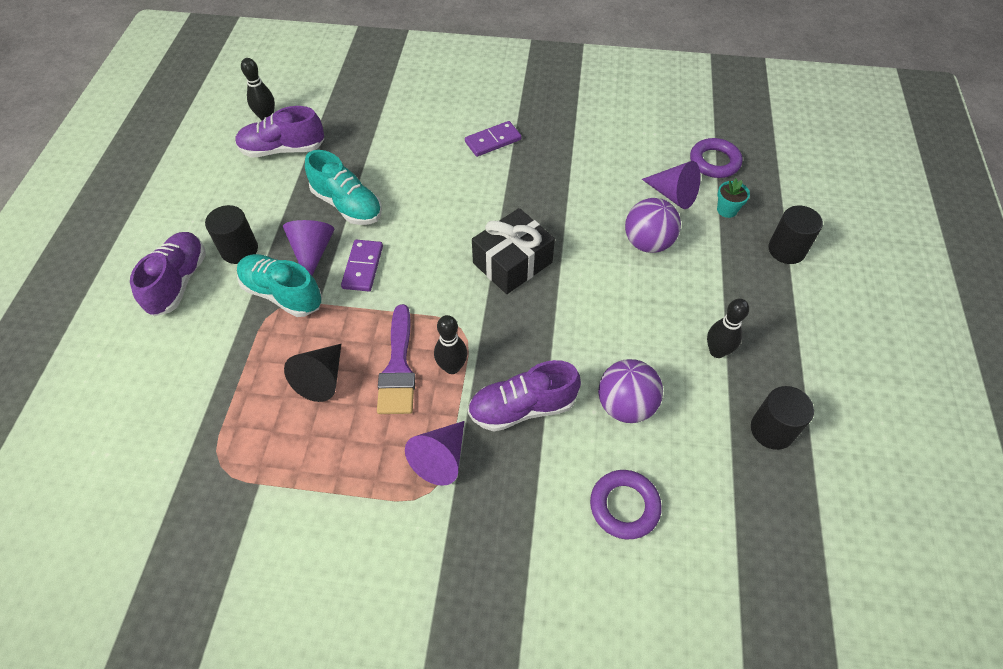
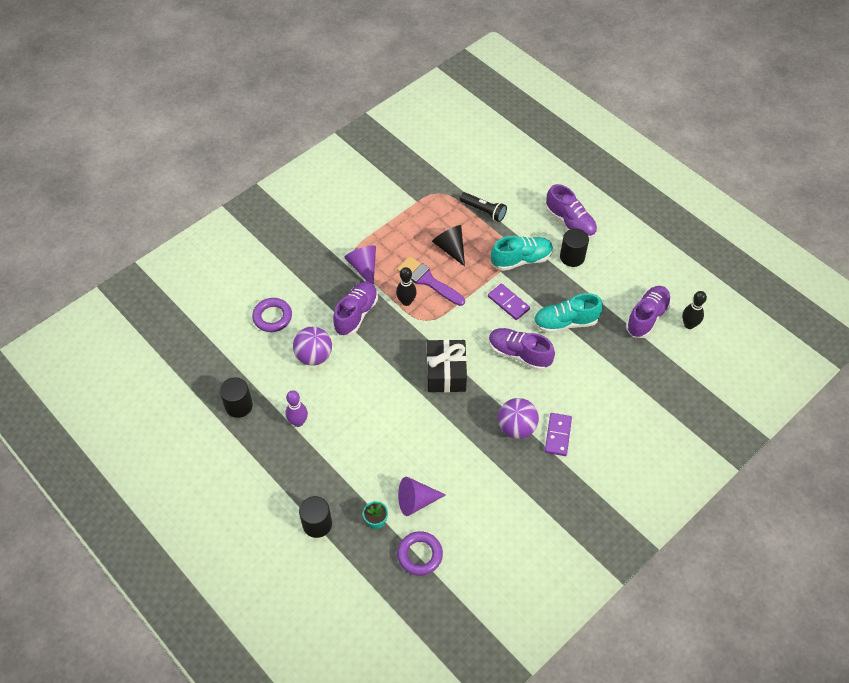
camera: 130 degrees right, 0 degrees up
purple cone [283,220,334,275] -> none
purple ball [625,198,681,253] -> purple ball moved to [498,398,539,439]
black bowling pin [707,299,749,358] -> purple bowling pin [285,390,308,427]
none -> black flashlight [460,192,507,222]
none -> purple shoe [489,328,555,371]

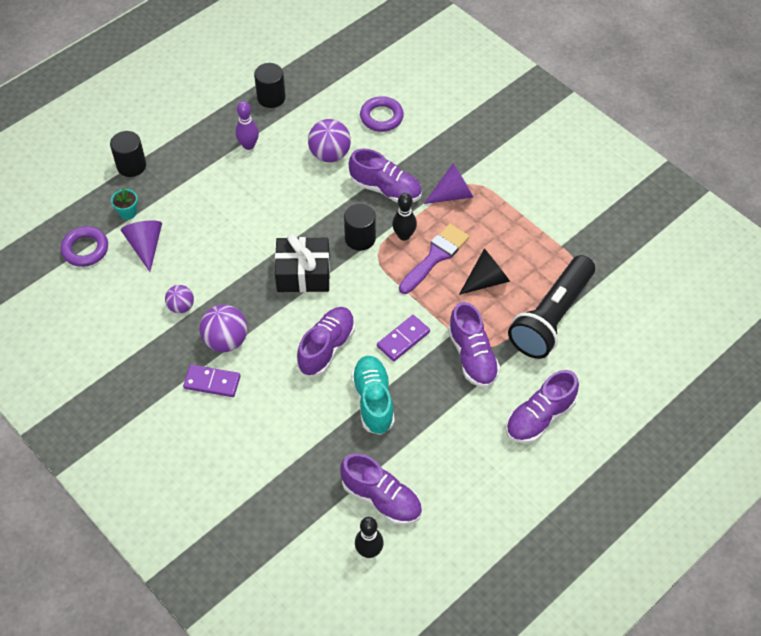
camera: 90 degrees right, 0 degrees up
black flashlight [460,192,507,222] -> black flashlight [508,255,595,359], size x1.91
turquoise shoe [491,236,553,271] -> purple shoe [448,302,500,388]
black cylinder [560,228,589,267] -> black cylinder moved to [344,203,376,251]
none -> purple ball [165,285,194,313]

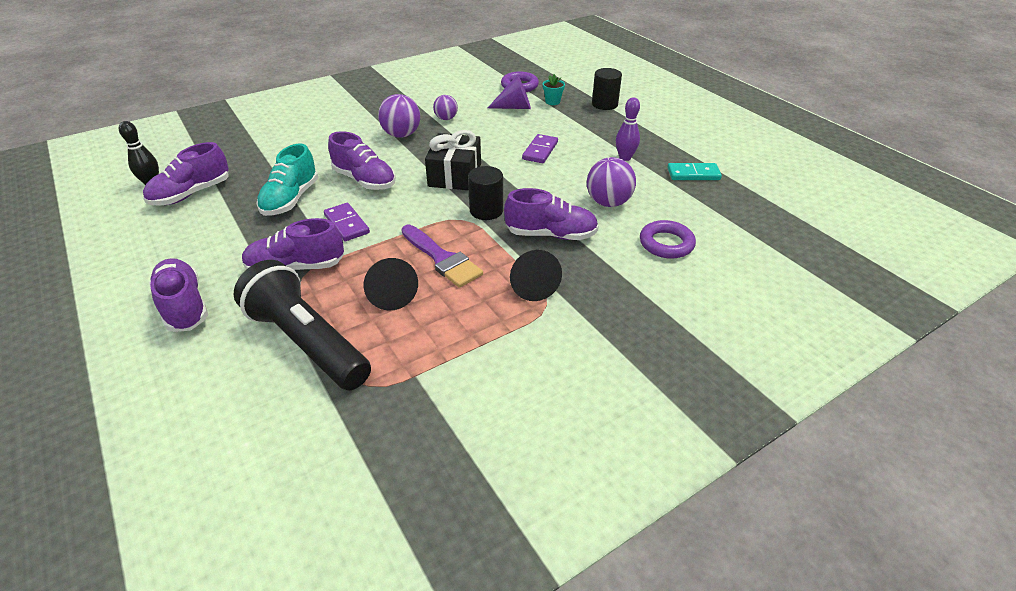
camera: 100 degrees right, 15 degrees down
purple domino [183,365,241,397] -> purple domino moved to [522,134,558,163]
black cylinder [254,63,286,108] -> turquoise domino [667,163,722,180]
purple shoe [349,148,422,203] -> purple shoe turned 120 degrees counterclockwise [504,188,598,240]
turquoise shoe [351,356,395,435] -> turquoise shoe turned 105 degrees clockwise [256,144,318,216]
black bowling pin [392,193,417,241] -> none
purple cone [424,163,473,204] -> black cone [510,250,562,301]

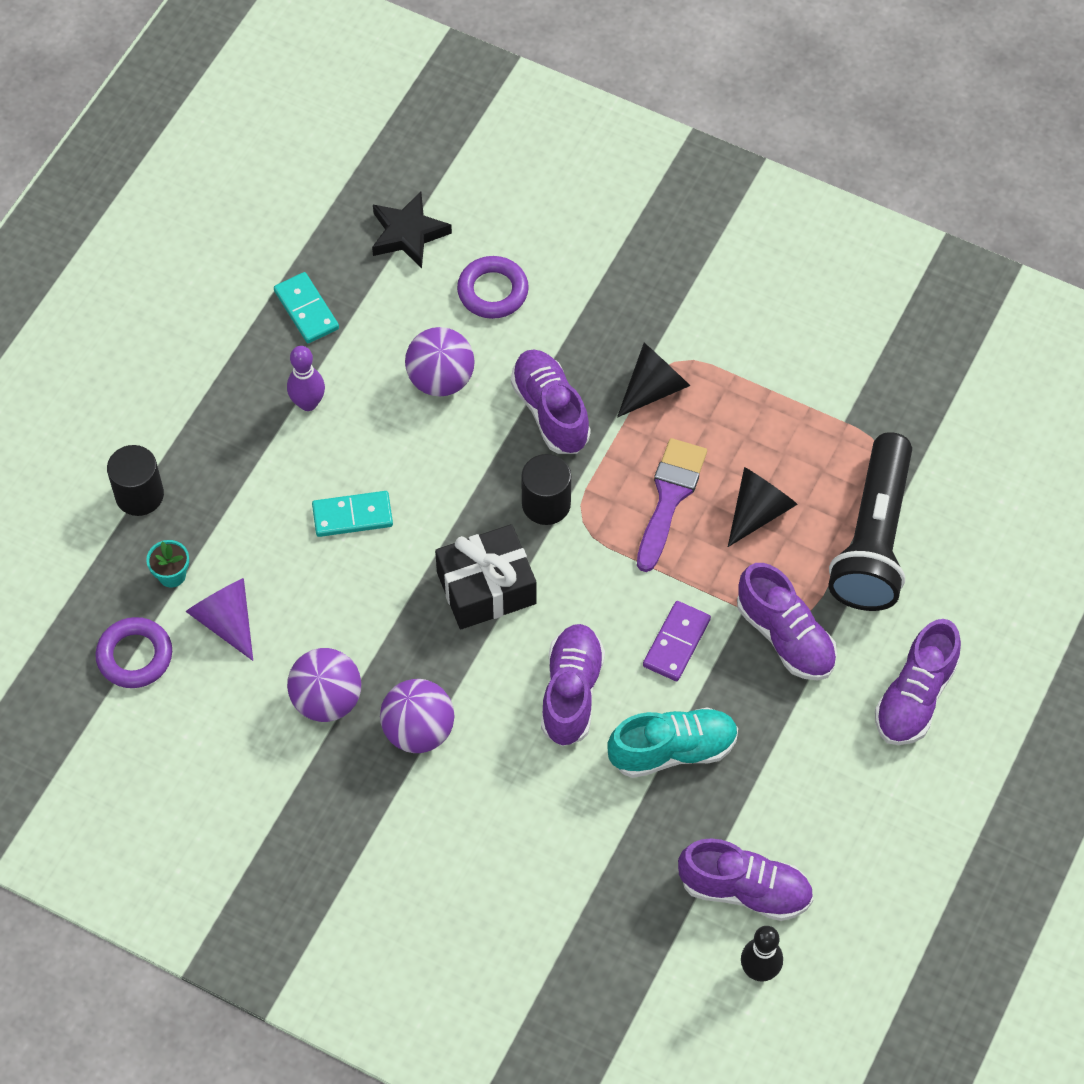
camera: 120 degrees left, 20 degrees up
purple ball [433,95,458,120] -> purple ball [287,648,361,722], size x1.63
purple domino [522,134,558,163] -> turquoise domino [312,491,393,537]
none -> black star [372,191,452,268]

